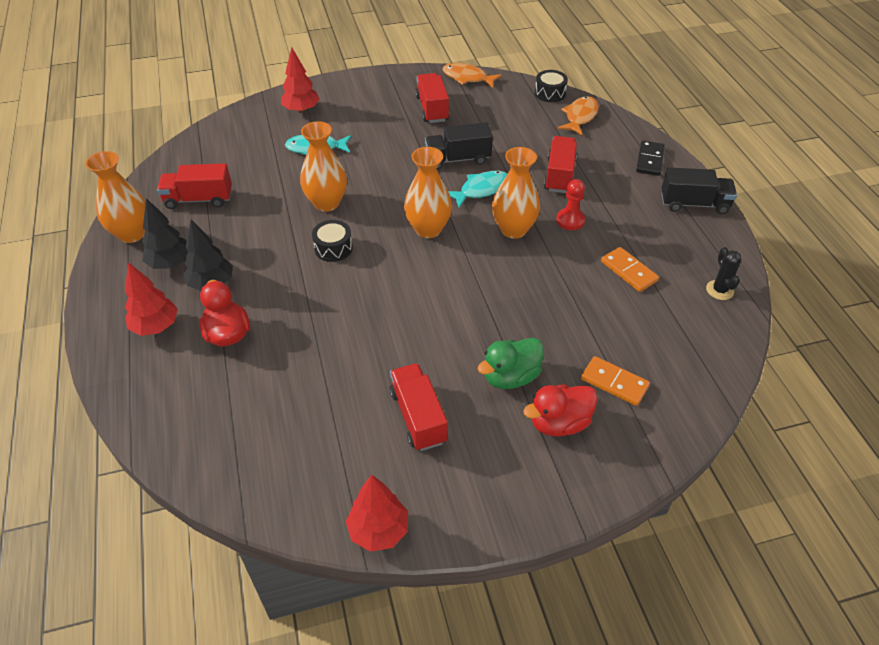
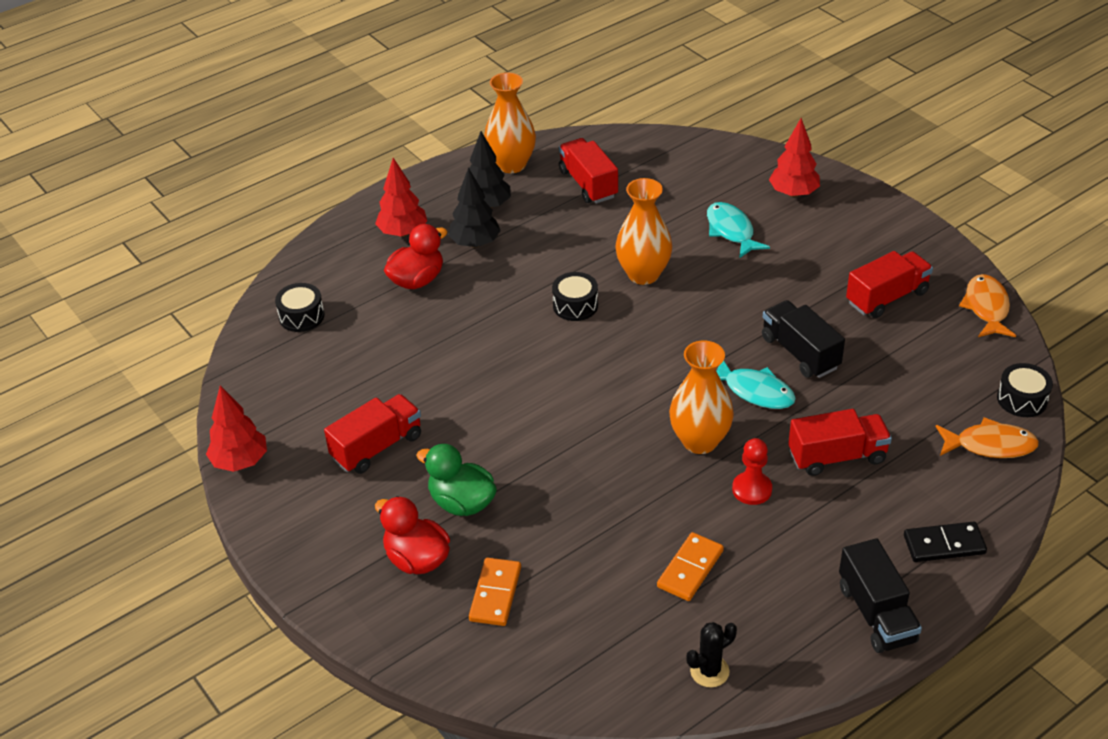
camera: 70 degrees right, 5 degrees down
orange vase [404,147,452,238] -> none
none -> black drum [275,283,324,332]

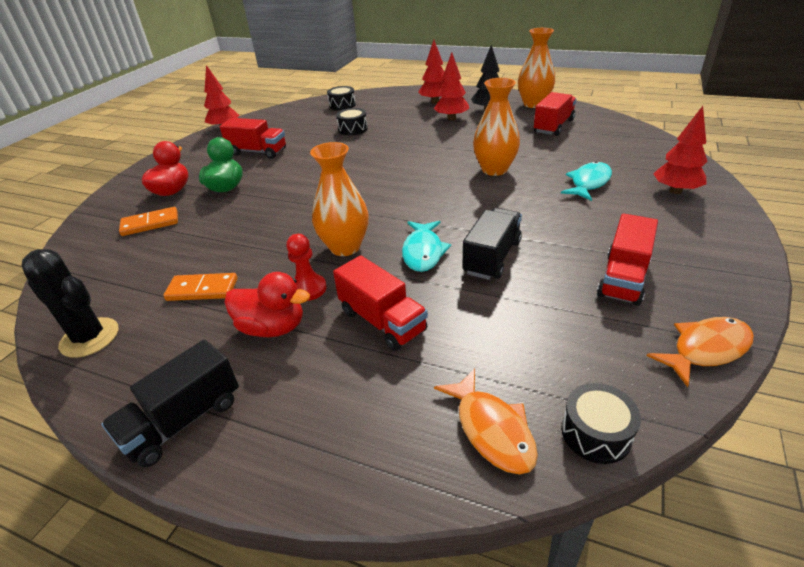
camera: 60 degrees right, 5 degrees down
red duck [384,224,448,289] -> red duck moved to [224,272,310,337]
black tree [448,168,501,248] -> red tree [434,52,469,121]
black drum [552,272,598,321] -> black drum moved to [336,108,368,136]
black cactus [686,622,737,688] -> black cactus [21,249,118,358], size x1.59
red truck [846,251,933,318] -> red truck turned 90 degrees clockwise [597,213,658,306]
black domino [904,522,987,562] -> none

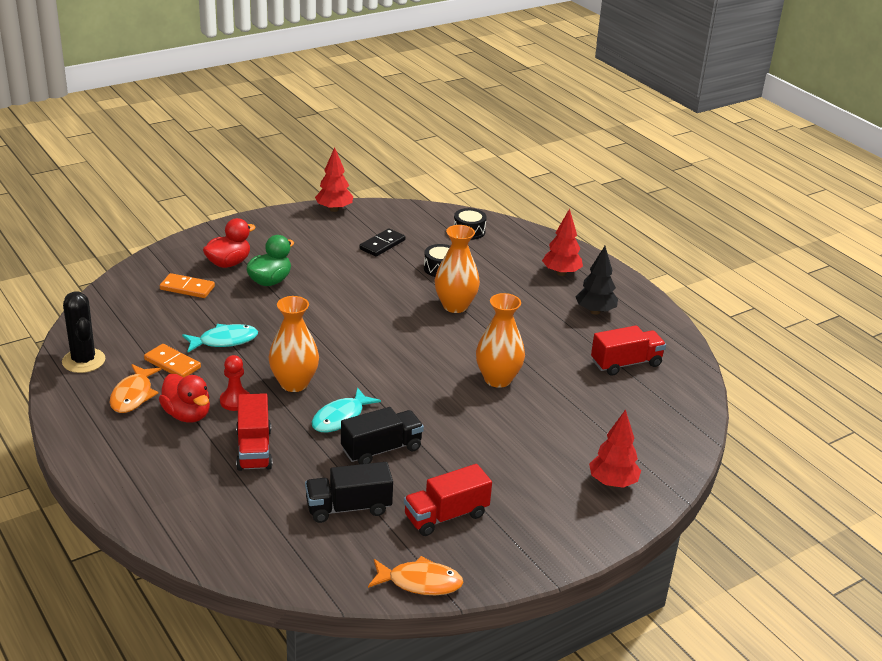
camera: 30 degrees right, 5 degrees down
black truck [101,339,239,467] -> black truck moved to [305,462,393,523]
red truck [219,118,286,159] -> none
red tree [434,52,469,121] -> none
orange fish [434,368,538,475] -> orange fish moved to [110,364,162,413]
orange vase [518,28,555,108] -> orange vase moved to [435,225,480,313]
turquoise fish [561,161,612,201] -> turquoise fish moved to [182,324,258,352]
black drum [561,383,641,464] -> none
none -> black domino [359,228,405,257]

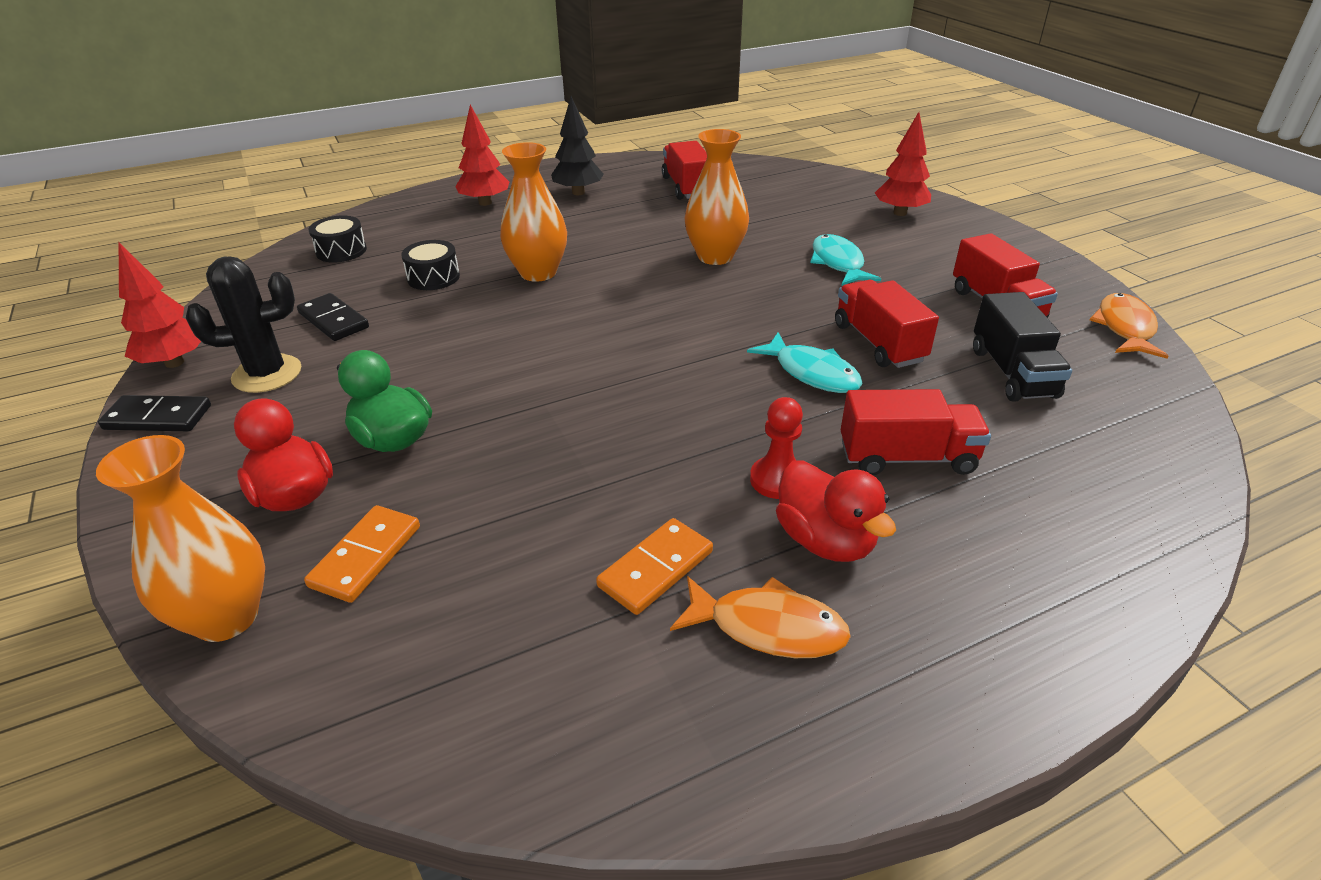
camera: 80 degrees left, 5 degrees up
black cactus [62,292,105,373] -> black cactus moved to [186,256,301,393]
red duck [159,374,210,423] -> red duck turned 90 degrees clockwise [776,460,896,562]
turquoise fish [182,324,258,352] -> turquoise fish moved to [810,234,881,286]
orange vase [269,296,319,392] -> orange vase moved to [96,435,265,642]
black truck [341,407,424,464] -> red truck [835,280,939,368]
none -> black domino [98,395,211,431]

